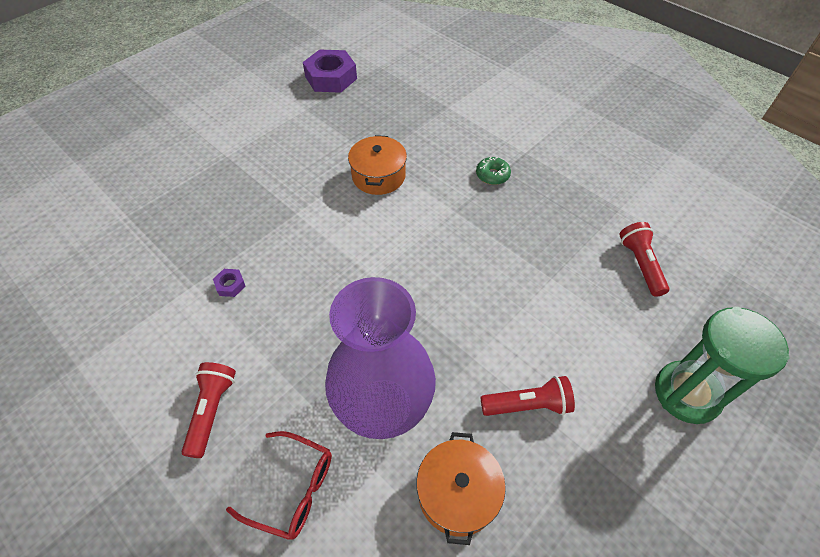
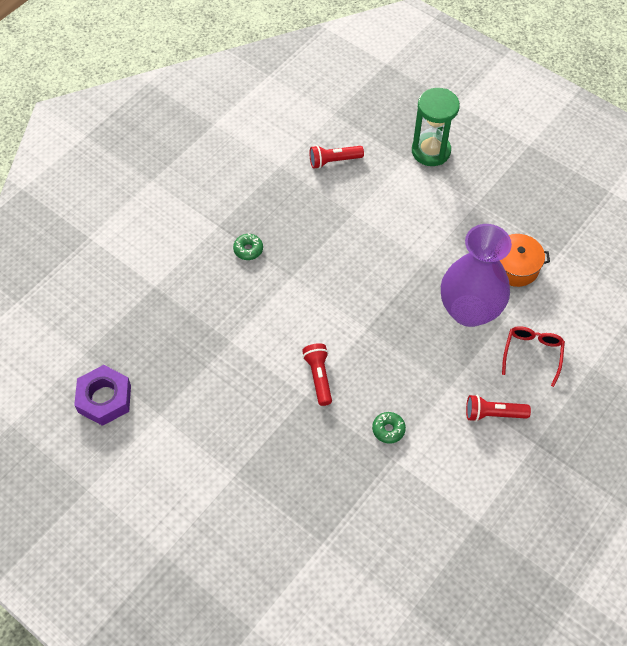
camera: 95 degrees left, 5 degrees up
purple nut [213,269,245,297] -> green donut [372,412,406,444]
orange pot [348,135,407,195] -> none
red flashlight [481,376,575,416] -> red flashlight moved to [302,343,332,406]

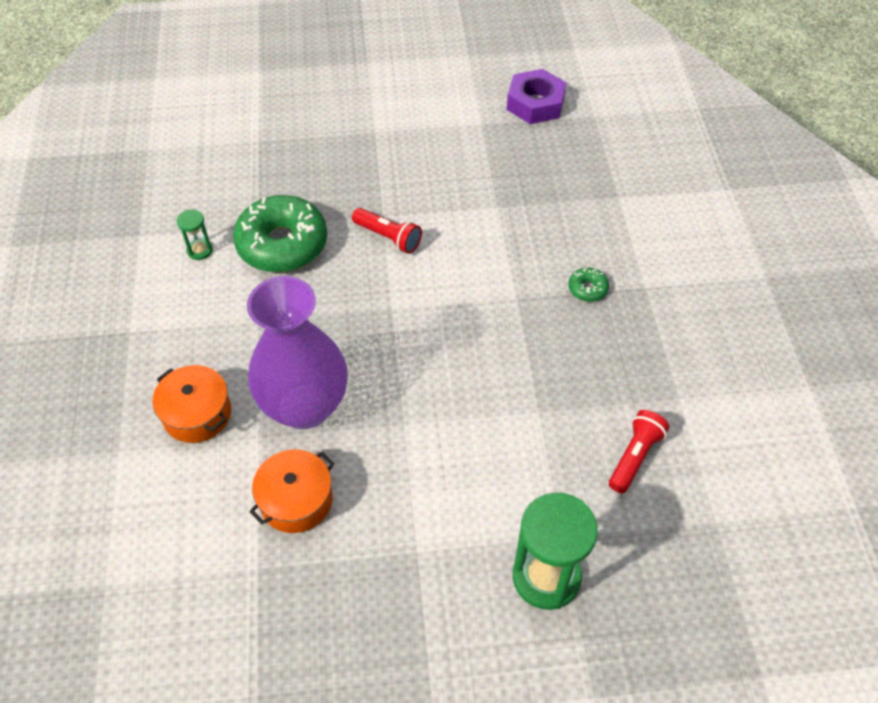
camera: 135 degrees right, 5 degrees down
green donut [372,412,406,444] -> green donut [233,195,327,272], size x2.38
red flashlight [466,395,531,422] -> none
red glasses [502,326,565,387] -> orange pot [153,365,231,443]
none -> green hourglass [177,210,213,260]

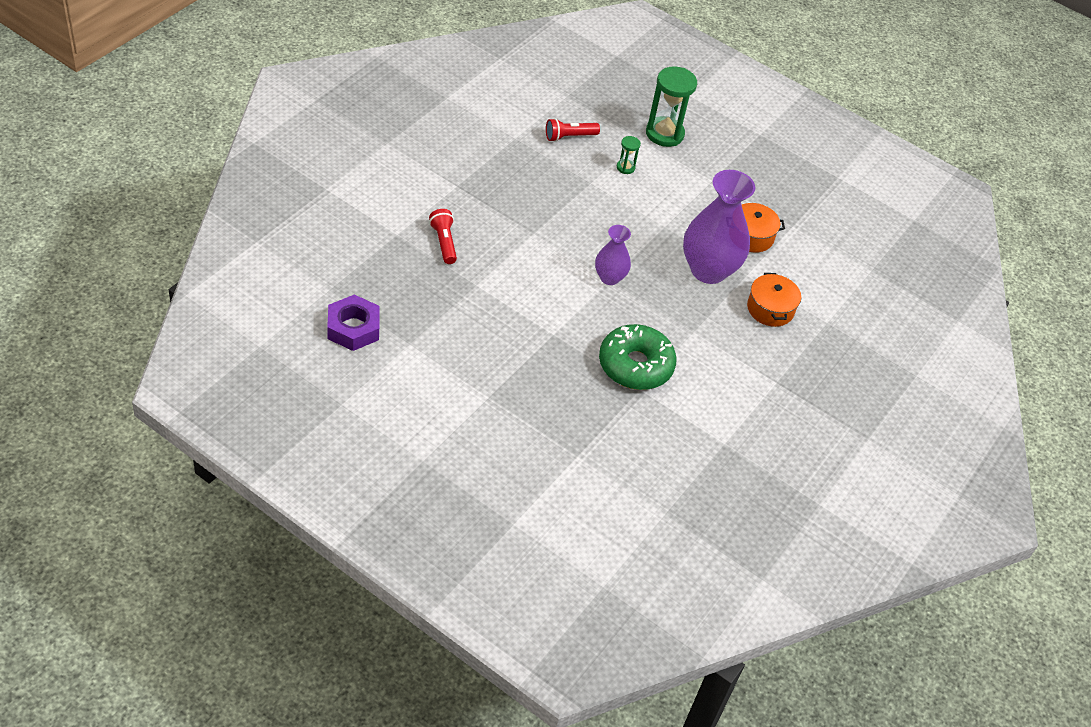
camera: 145 degrees left, 5 degrees down
green hourglass [177,210,213,260] -> green hourglass moved to [617,136,641,174]
red flashlight [352,208,422,254] -> red flashlight moved to [429,209,457,264]
green donut [568,268,609,302] -> none
none -> purple vase [595,225,631,285]

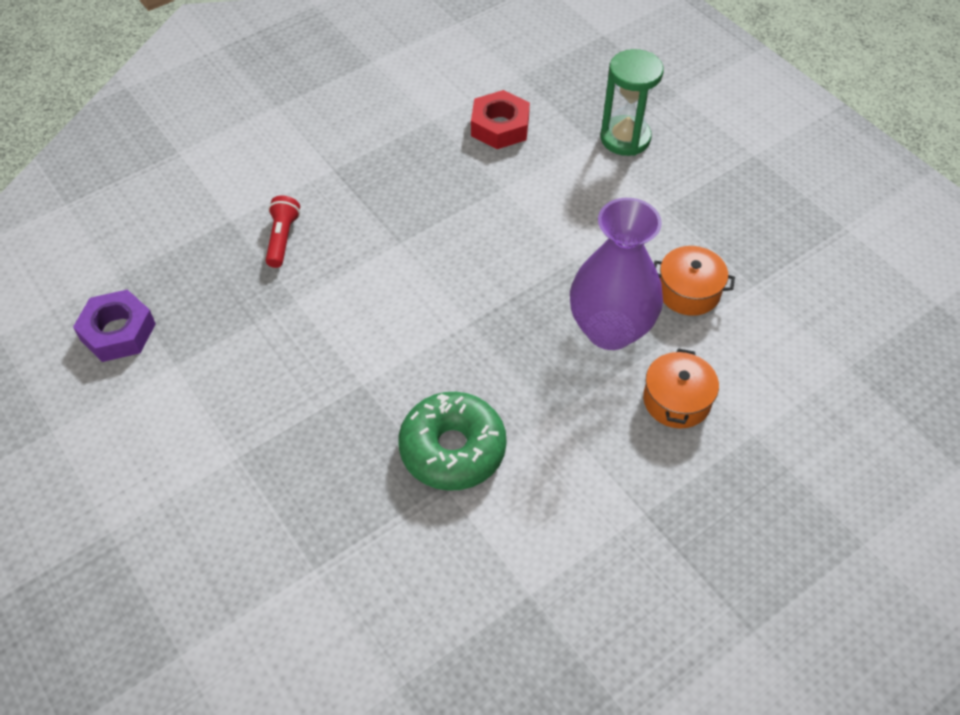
camera: 25 degrees right, 5 degrees up
red flashlight [546,118,600,142] -> red nut [471,90,530,149]
purple vase [595,225,631,285] -> none
green hourglass [617,136,641,174] -> none

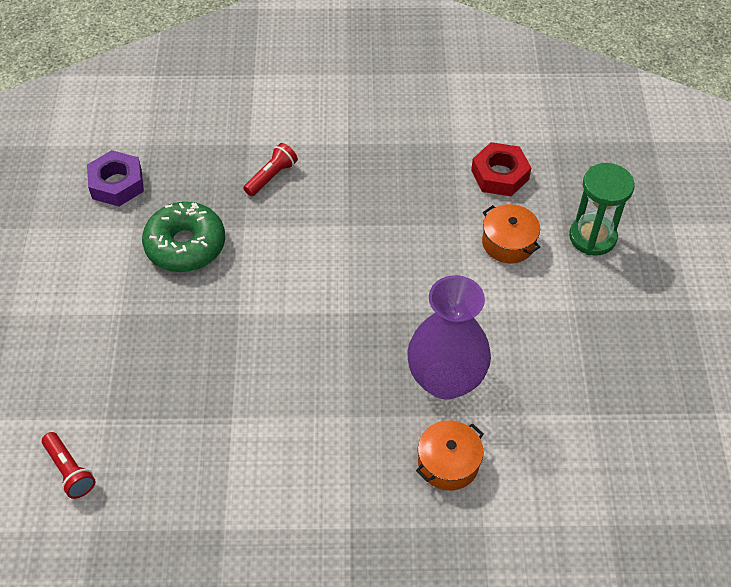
camera: 35 degrees right, 0 degrees up
green donut [399,392,507,491] -> green donut moved to [142,202,225,272]
orange pot [654,246,735,316] -> orange pot moved to [482,204,540,263]
none -> red flashlight [42,432,95,499]

